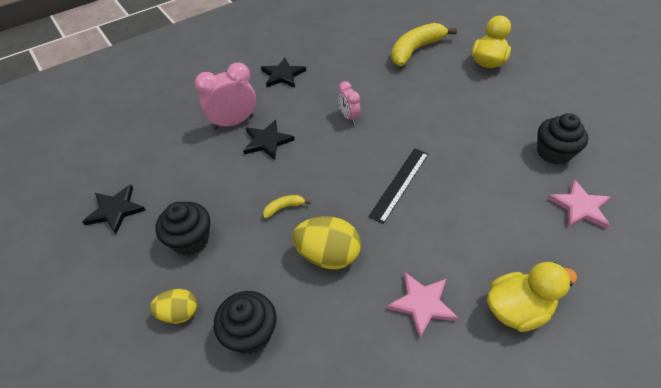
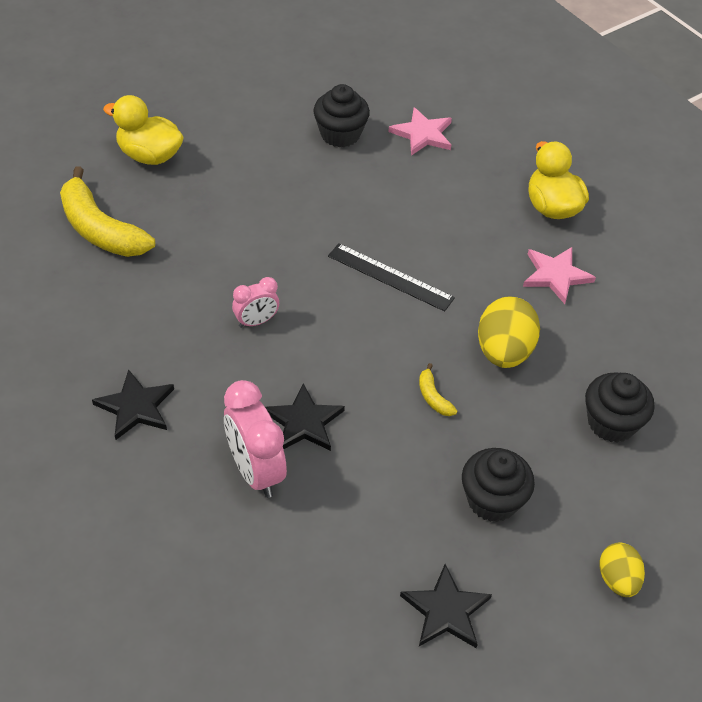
camera: 95 degrees left, 0 degrees up
yellow egg [150,289,197,324] -> yellow egg moved to [599,543,645,597]

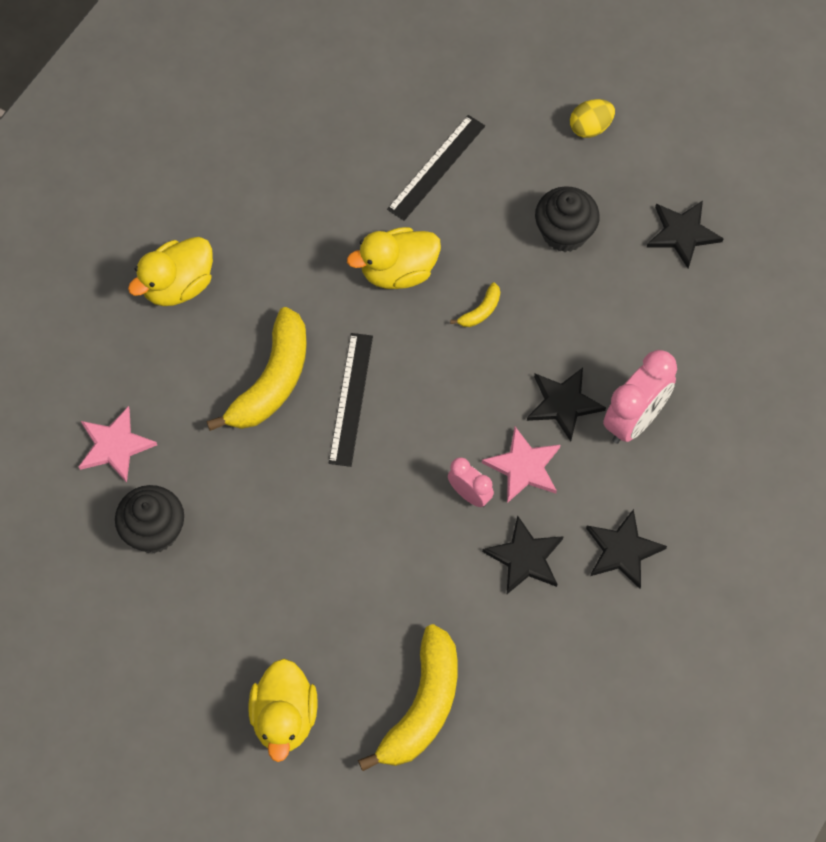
camera: 110 degrees left, 15 degrees up
yellow egg [478,296,540,368] -> yellow duck [347,227,441,289]
pink star [523,247,596,304] -> pink star moved to [482,427,560,503]
black cupcake [585,372,654,442] -> black ruler [387,115,485,221]
none -> yellow banana [206,307,307,431]
none -> black star [482,515,564,594]

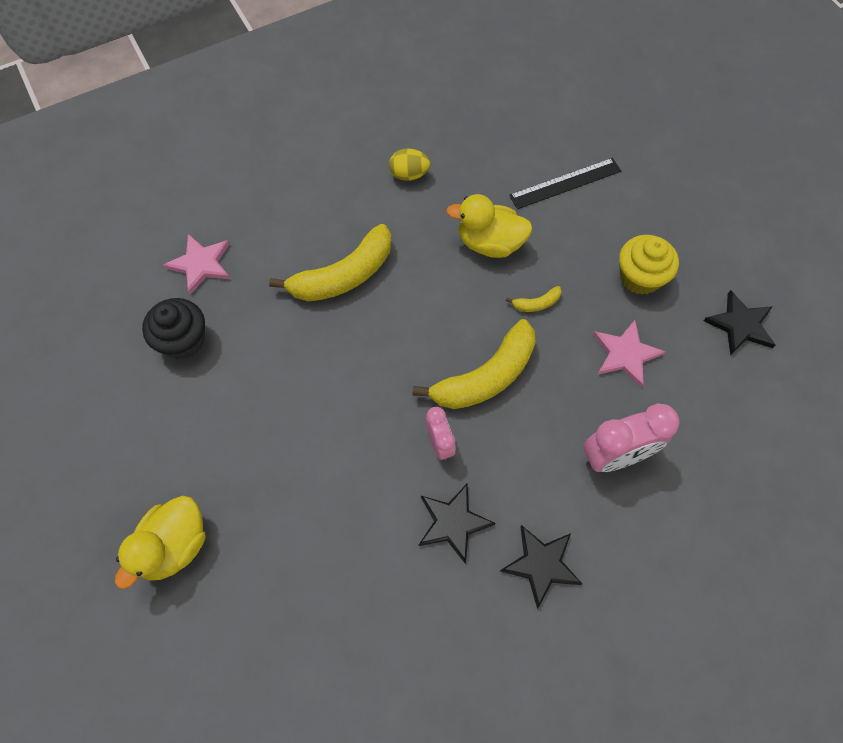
camera: 30 degrees right, 0 degrees up
yellow duck [128,237,213,306] -> none
black ruler [329,333,373,467] -> none
yellow banana [358,624,458,771] -> yellow banana moved to [412,319,536,409]
pink star [482,427,560,503] -> pink star moved to [593,320,665,388]
black star [527,368,606,441] -> none
black cupcake [535,186,600,252] -> yellow cupcake [619,235,679,295]
yellow egg [570,99,615,138] -> yellow egg moved to [389,148,431,181]

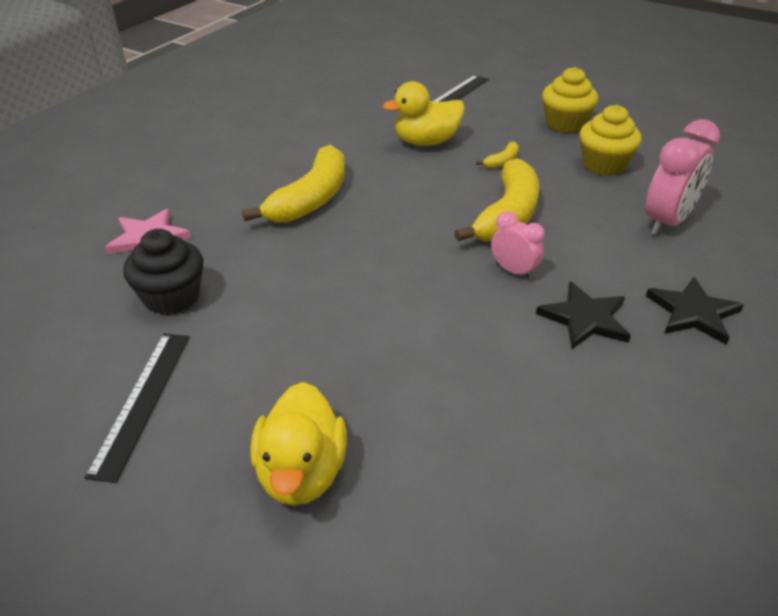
camera: 30 degrees left, 25 degrees down
yellow egg [389,148,431,181] -> none
pink star [593,320,665,388] -> yellow cupcake [580,105,642,176]
black star [704,290,775,355] -> none
none -> black ruler [85,334,190,483]

